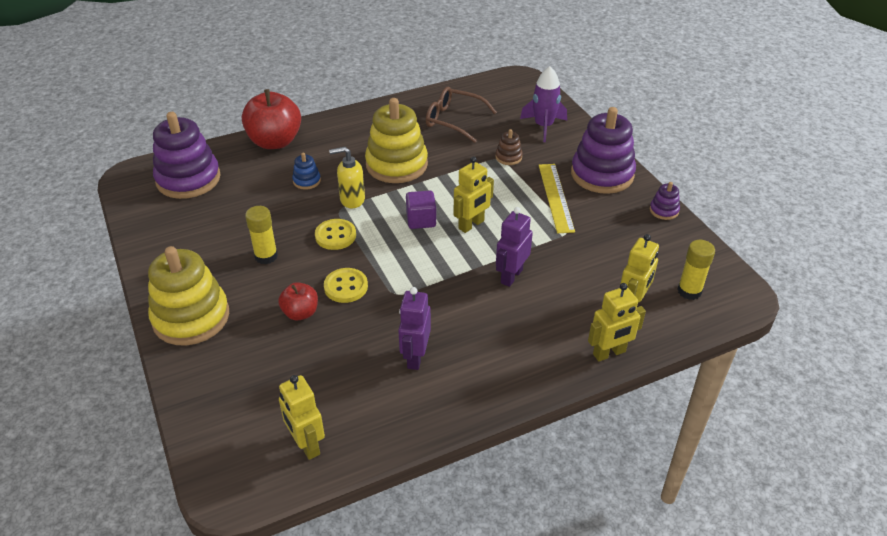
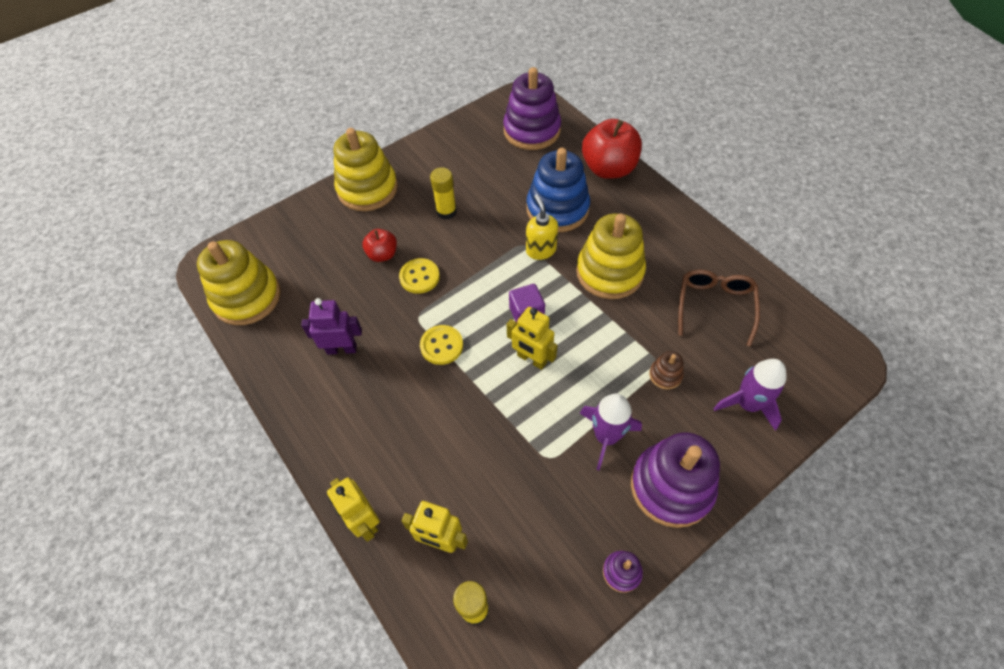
camera: 80 degrees right, 15 degrees up
yellow robot [279,375,325,460] -> yellow stacking toy [197,240,281,325]
blue stacking toy [292,153,321,190] -> blue stacking toy [527,148,590,232], size x2.28
yellow button [315,219,356,250] -> yellow button moved to [420,325,463,365]
purple robot [496,207,533,287] -> none
yellow ruler [539,164,575,233] -> purple rocket [580,394,642,470]

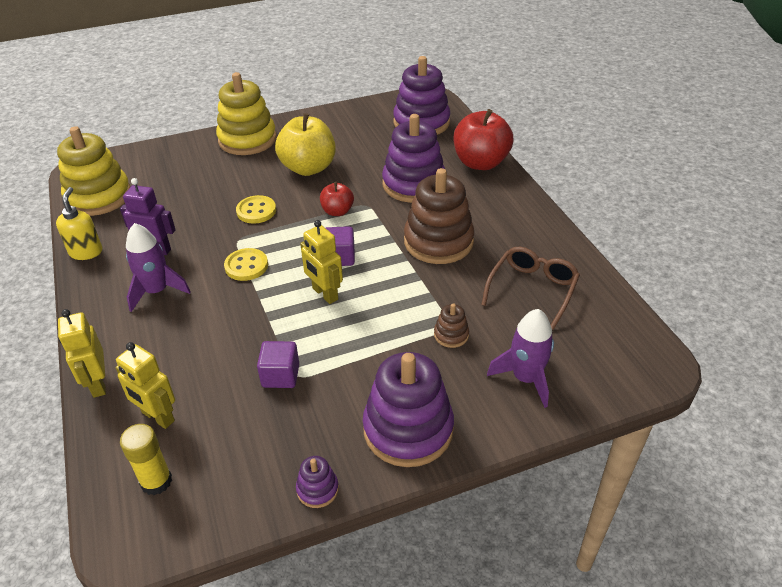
camera: 15 degrees right, 15 degrees down
red apple [362,229,397,262] -> red apple moved to [320,182,354,216]
yellow glue stick [430,167,457,220] -> yellow apple [275,113,336,176]
yellow soap dispenser [526,194,558,260] -> yellow soap dispenser moved to [56,187,102,260]
blue stacking toy [527,148,590,232] -> purple stacking toy [382,114,445,203]
yellow stacking toy [576,213,646,299] -> brown stacking toy [404,168,475,264]
purple rocket [580,394,642,470] -> purple rocket moved to [126,223,191,312]
none -> purple cube [257,341,299,388]

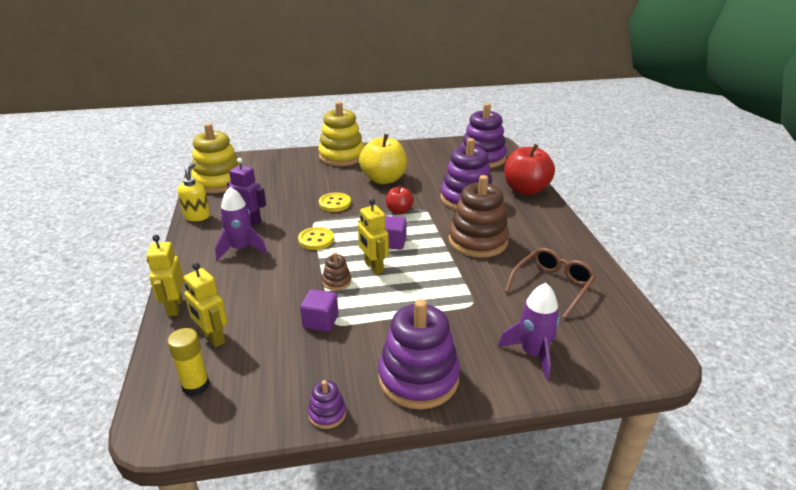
camera: 10 degrees right, 10 degrees down
brown stacking toy [434,303,469,348] -> brown stacking toy moved to [322,252,351,290]

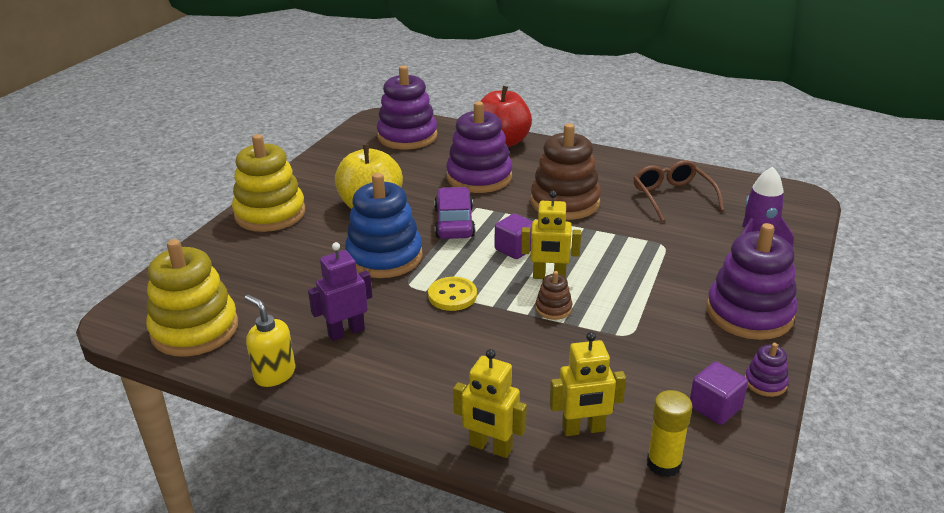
camera: 55 degrees left, 0 degrees up
purple rocket [215,187,267,261] -> none
purple cube [300,289,338,332] -> purple cube moved to [690,362,748,425]
yellow button [319,192,351,212] -> blue stacking toy [345,173,423,278]
red apple [386,185,414,214] -> purple car [434,187,475,239]

